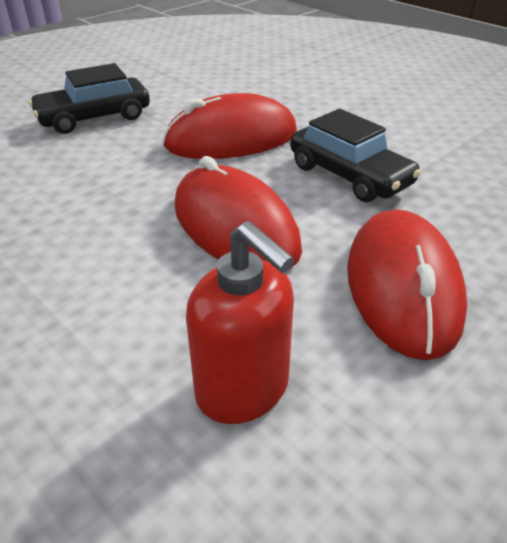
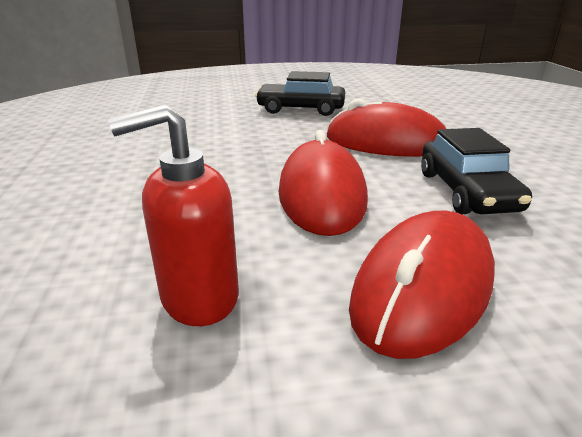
camera: 35 degrees right, 10 degrees down
red soap dispenser [186,221,295,424] -> red soap dispenser turned 75 degrees clockwise [108,104,239,326]

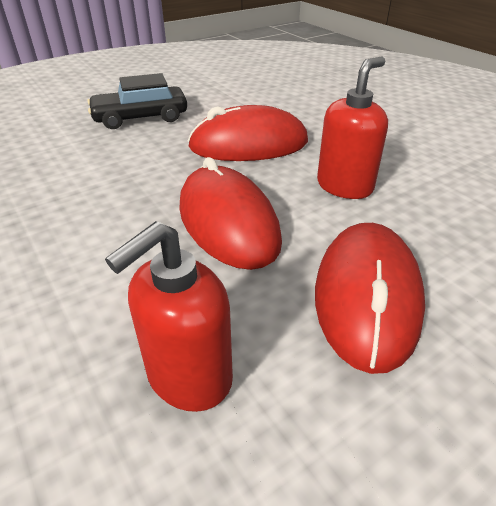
camera: 25 degrees left, 10 degrees up
black car [421,128,532,214] -> red soap dispenser [317,57,388,199]

